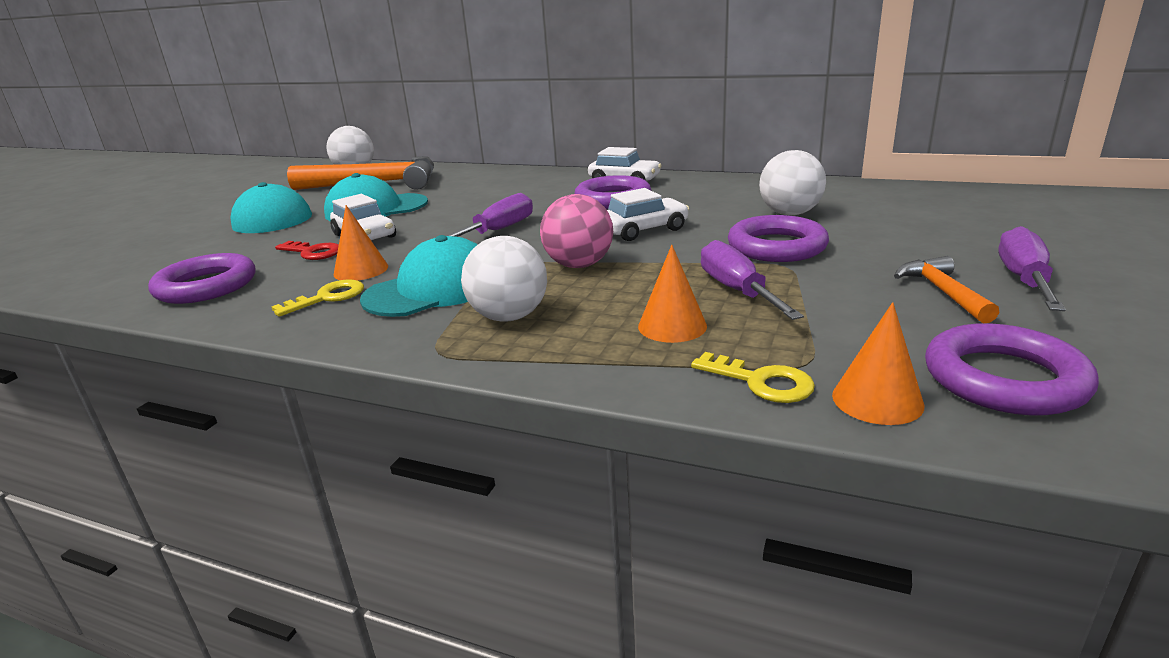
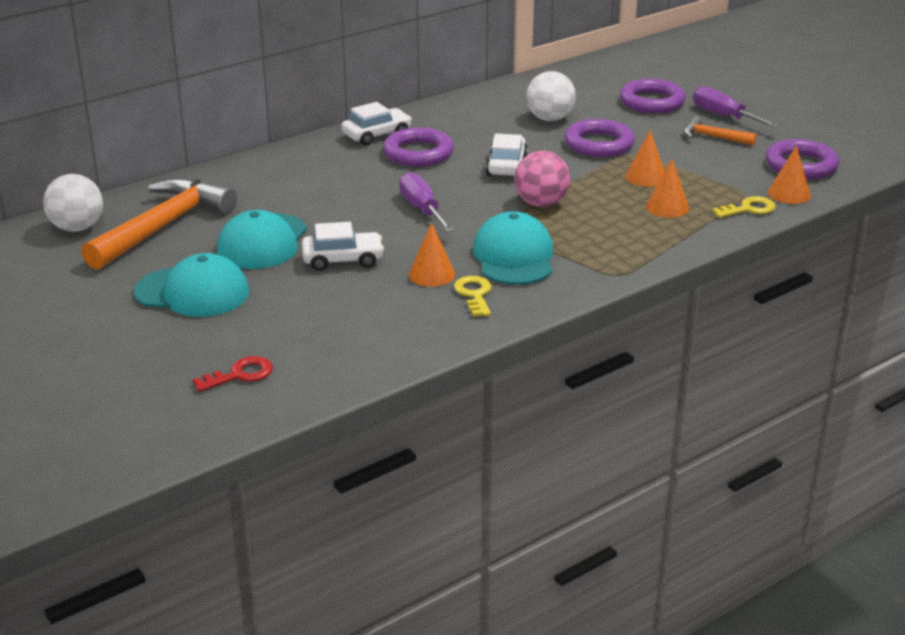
camera: 60 degrees left, 5 degrees up
purple ring [148,253,255,304] -> purple ring moved to [620,79,686,113]
red key [275,241,339,260] -> red key moved to [193,356,273,392]
white ball [461,236,547,322] -> none
purple screwdriver [701,240,804,320] -> orange cone [625,130,664,187]

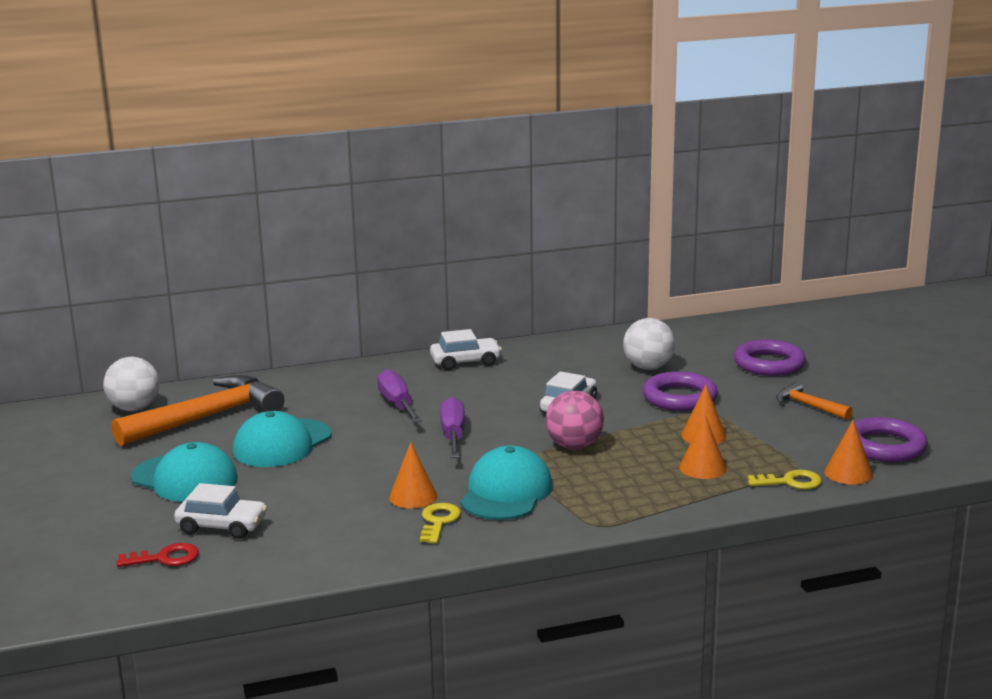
camera: 20 degrees right, 10 degrees down
white car [302,222,384,271] -> white car moved to [174,483,267,539]
purple ring [383,127,454,166] -> none
purple screwdriver [693,86,779,128] -> purple screwdriver moved to [377,369,422,423]

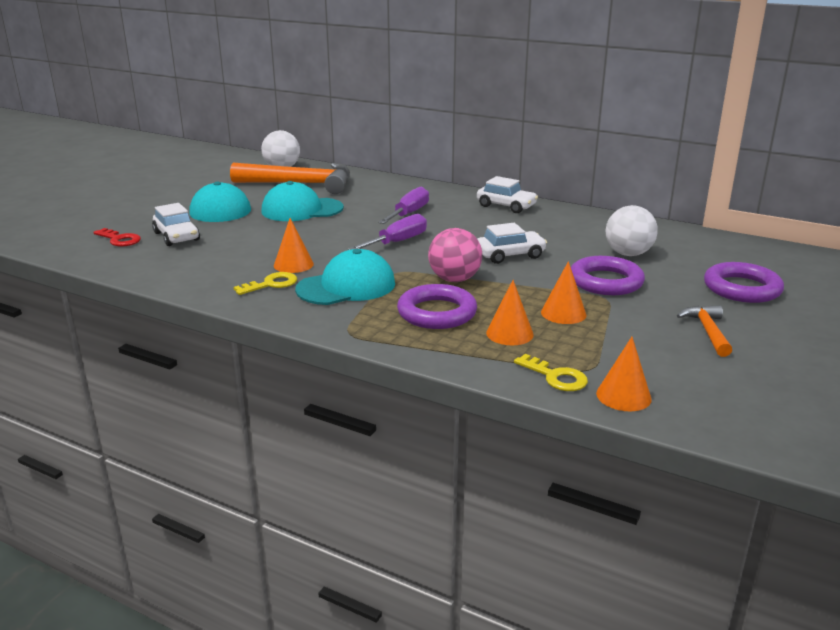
camera: 45 degrees right, 5 degrees up
purple ring [845,417,928,462] -> purple ring moved to [397,284,477,329]

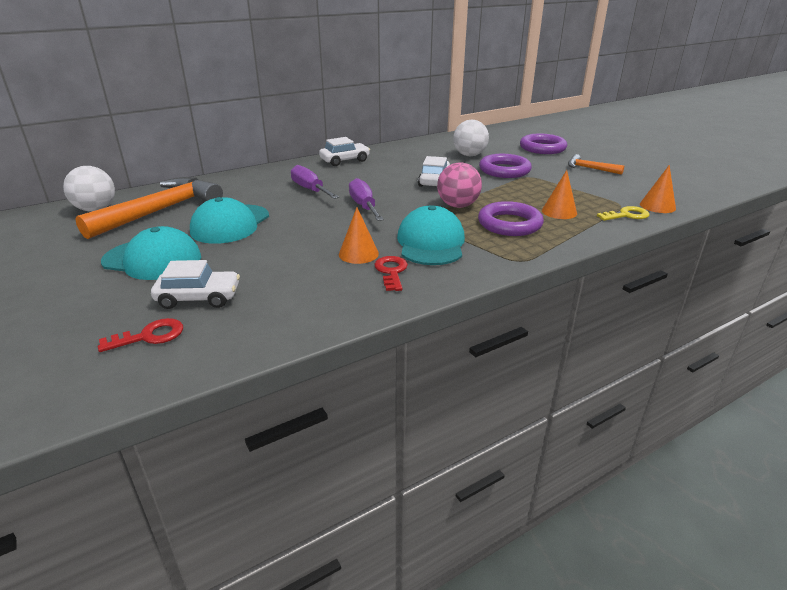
camera: 60 degrees left, 5 degrees up
yellow key [234,272,297,295] -> red key [374,256,408,291]
orange cone [541,261,587,324] -> none

